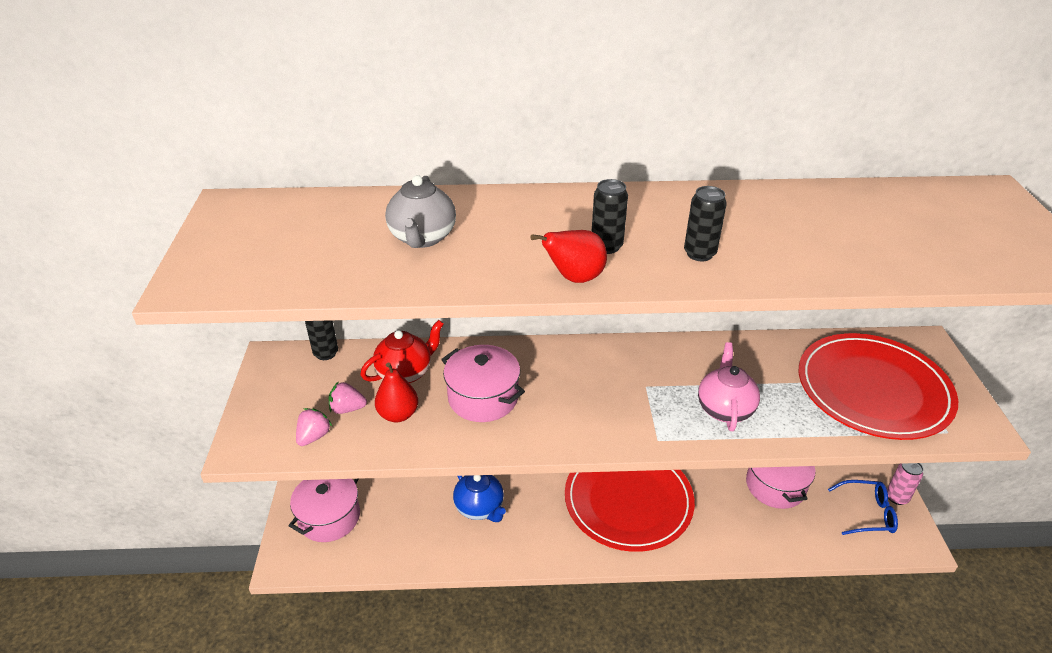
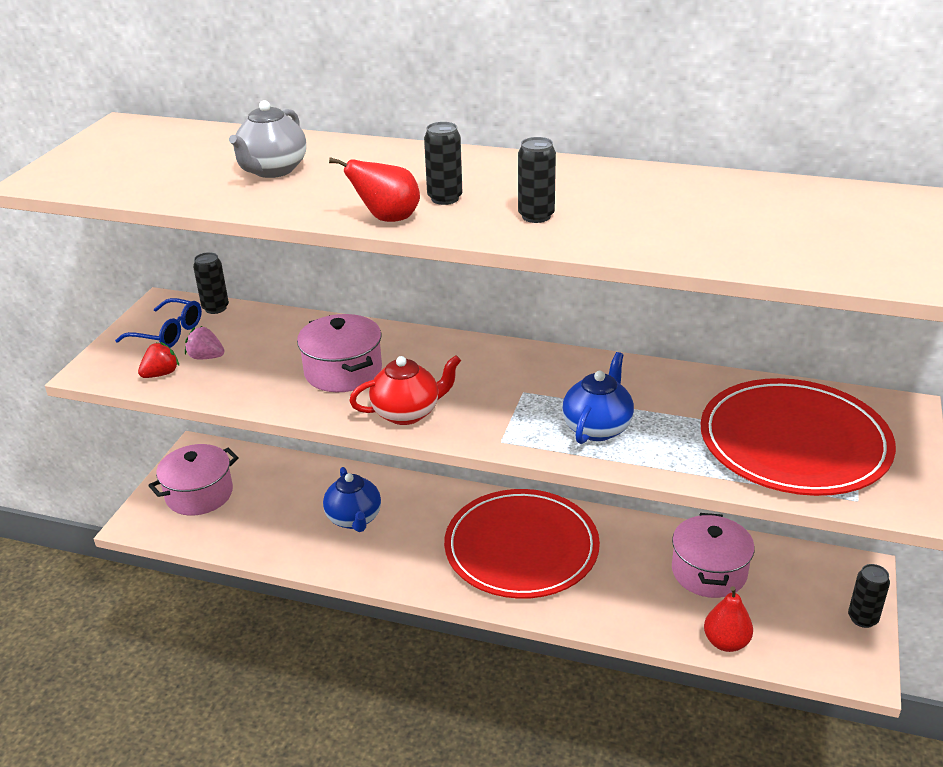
camera: 20 degrees right, 5 degrees down
pink strawberry [296,408,332,446] -> red strawberry [138,342,179,378]
red teapot [360,320,444,384] -> red teapot moved to [349,355,461,425]
red pear [375,362,418,422] -> red pear moved to [704,586,753,652]
pink teapot [698,342,760,431] -> blue teapot [562,352,634,444]
blue glasses [828,480,898,535] -> blue glasses moved to [115,298,202,348]
pink can [887,463,923,505] -> black can [848,564,890,628]

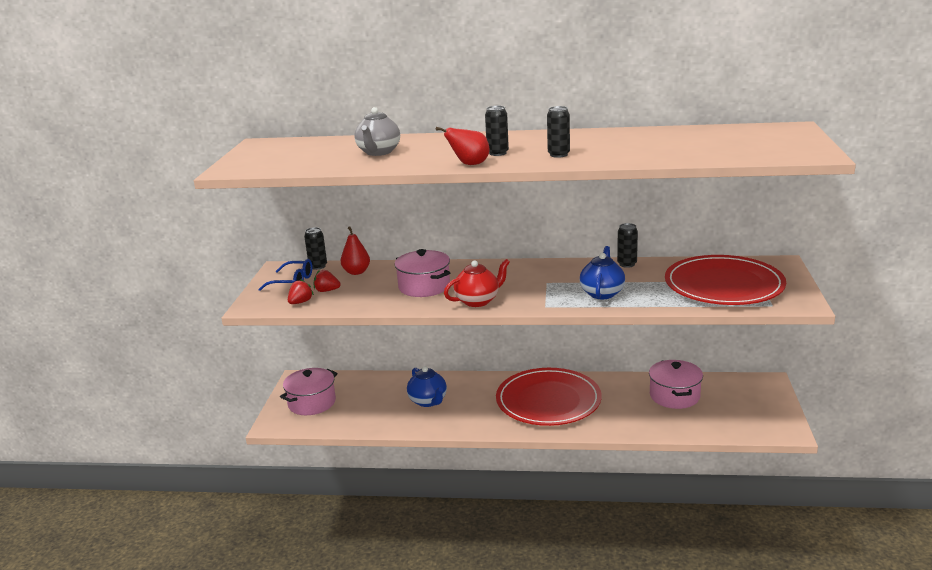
camera: 10 degrees left, 10 degrees down
pink strawberry [185,326,224,359] -> red strawberry [314,270,341,292]
red pear [704,586,753,652] -> red pear moved to [341,226,370,275]
black can [848,564,890,628] -> black can moved to [617,223,638,268]

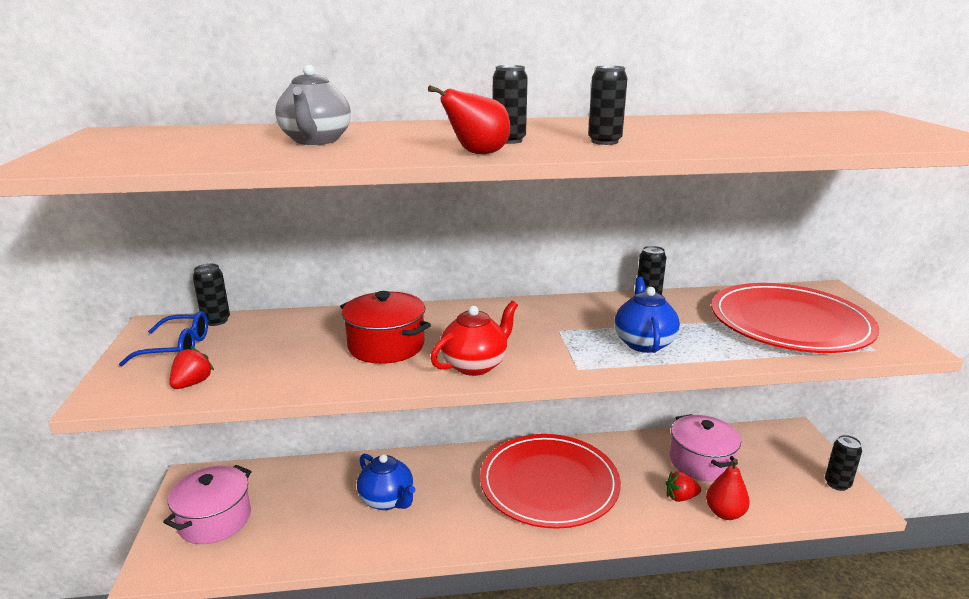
camera: 15 degrees left, 0 degrees up
red strawberry [314,270,341,292] -> red strawberry moved to [666,471,701,502]
red pear [341,226,370,275] -> red pear moved to [706,459,750,520]
pink pot [395,249,450,297] -> red pot [340,291,431,364]
none -> black can [825,435,862,491]

